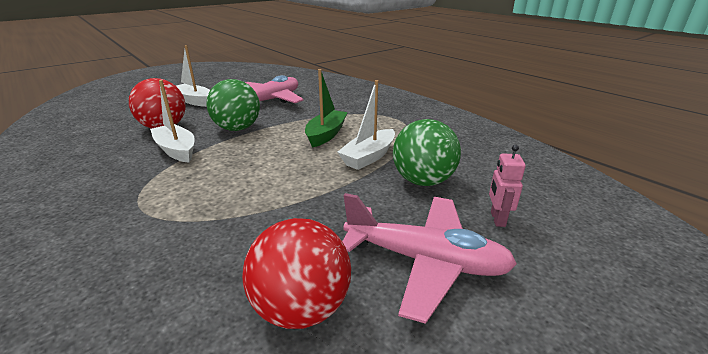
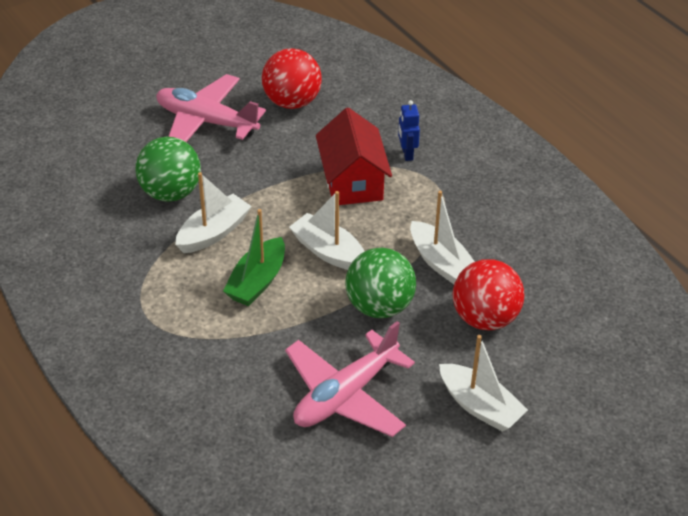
camera: 175 degrees left, 15 degrees up
pink robot [489,145,526,227] -> none
none -> white boat [289,191,365,270]
none -> red house [316,108,392,205]
none -> blue robot [398,100,420,161]

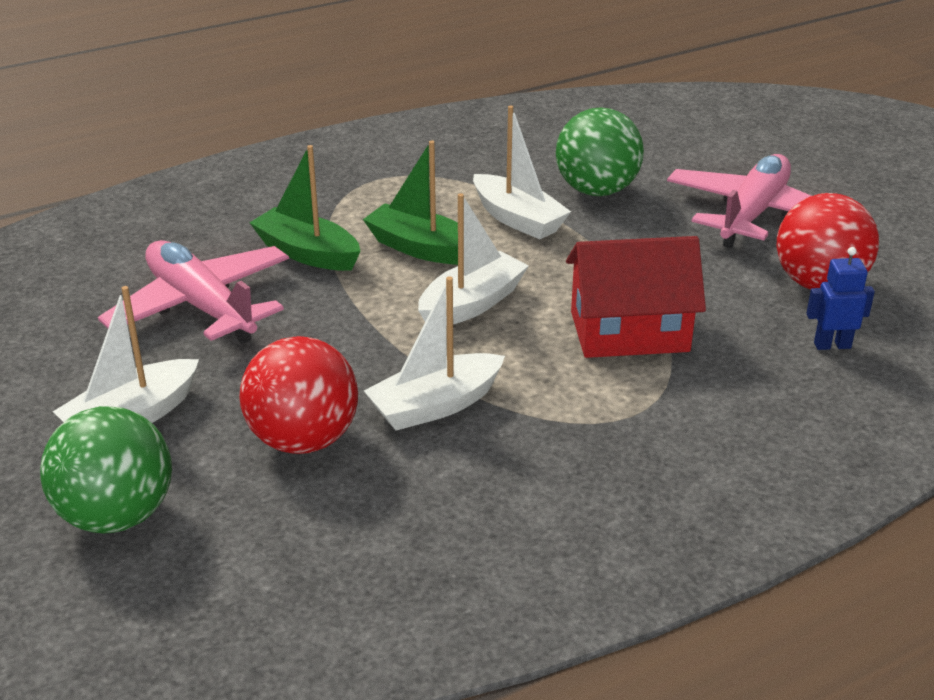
camera: 95 degrees right, 10 degrees down
green ball [345,247,416,318] -> green ball moved to [40,406,172,533]
blue robot [398,100,420,161] -> blue robot moved to [806,247,875,350]
none -> green boat [249,145,361,271]

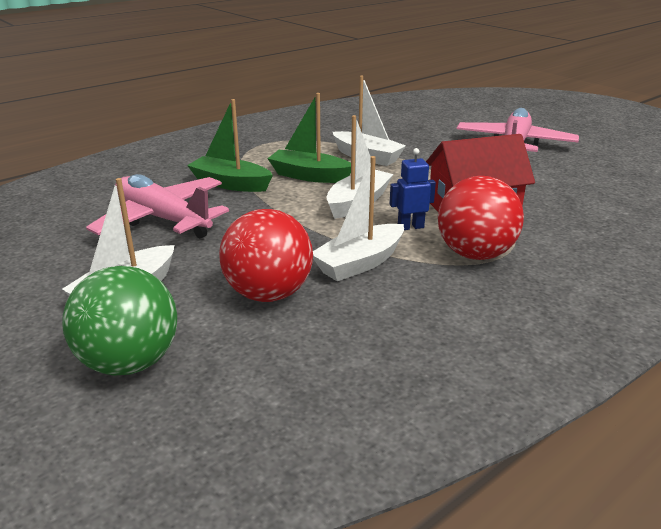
camera: 10 degrees left, 5 degrees down
green ball [556,107,644,196] -> none
red ball [777,193,879,289] -> red ball moved to [438,176,524,260]
blue robot [806,247,875,350] -> blue robot moved to [390,148,436,230]

